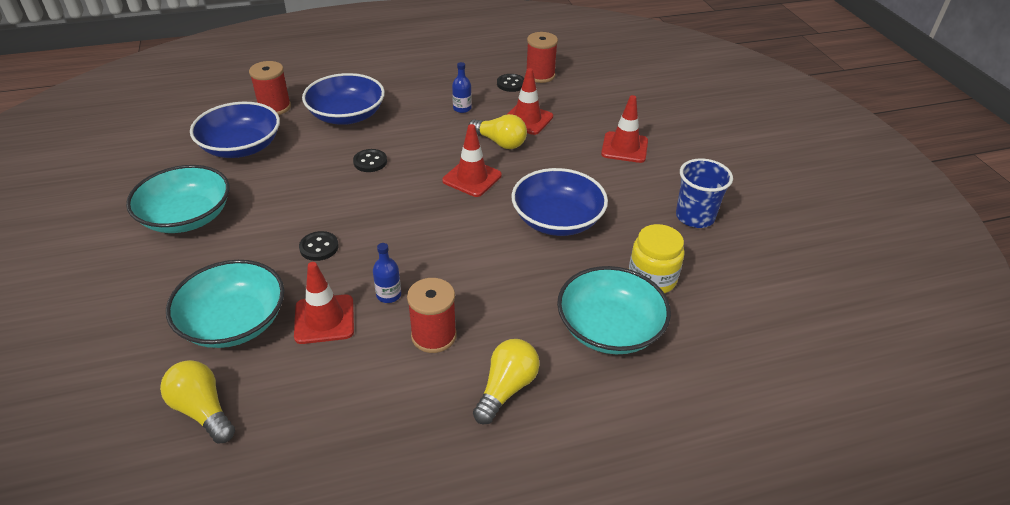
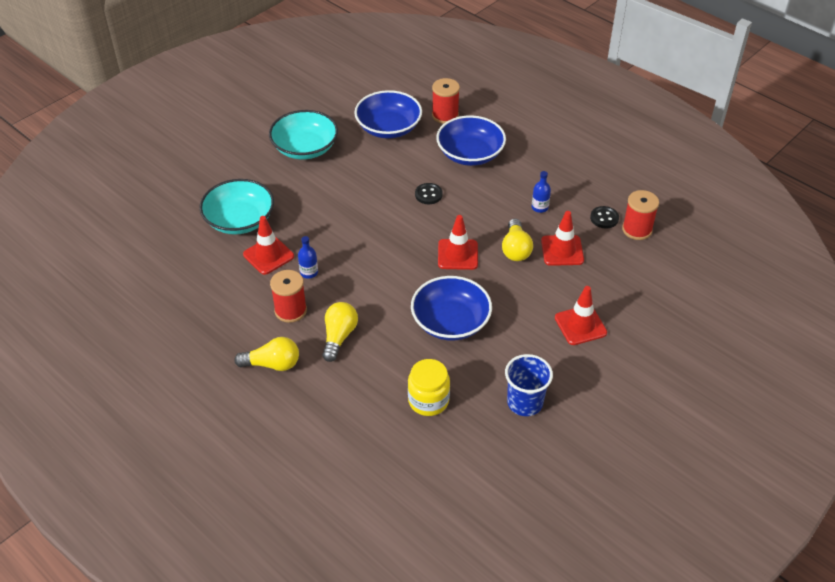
camera: 60 degrees right, 5 degrees up
yellow light bulb [160,360,235,443] -> yellow light bulb moved to [322,302,358,362]
black button [299,231,339,261] -> none
turquoise bowl [557,266,671,354] -> none

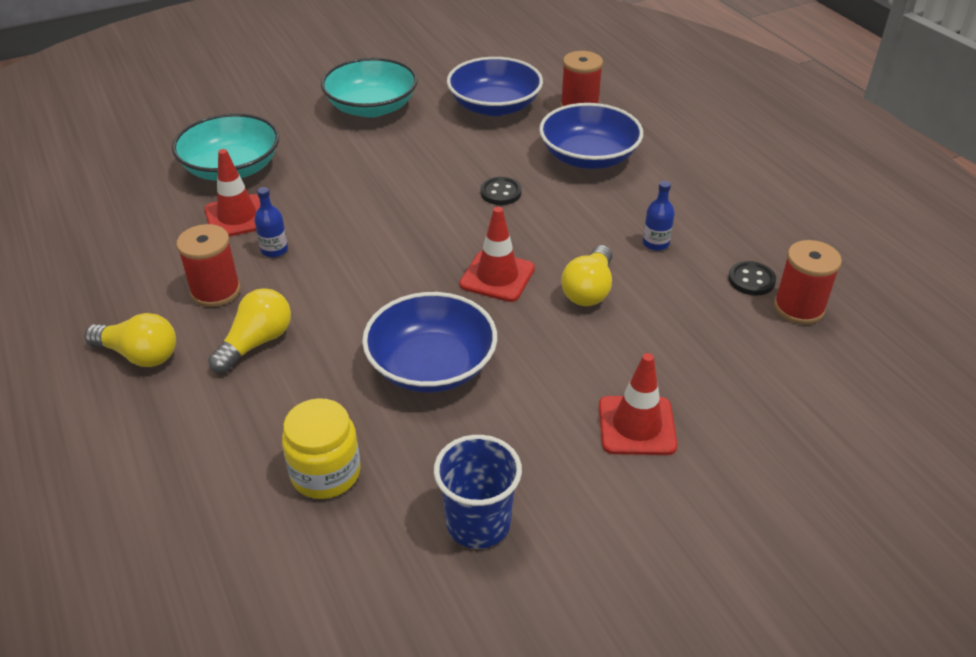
camera: 20 degrees right, 5 degrees down
red traffic cone [541,211,584,266] -> none

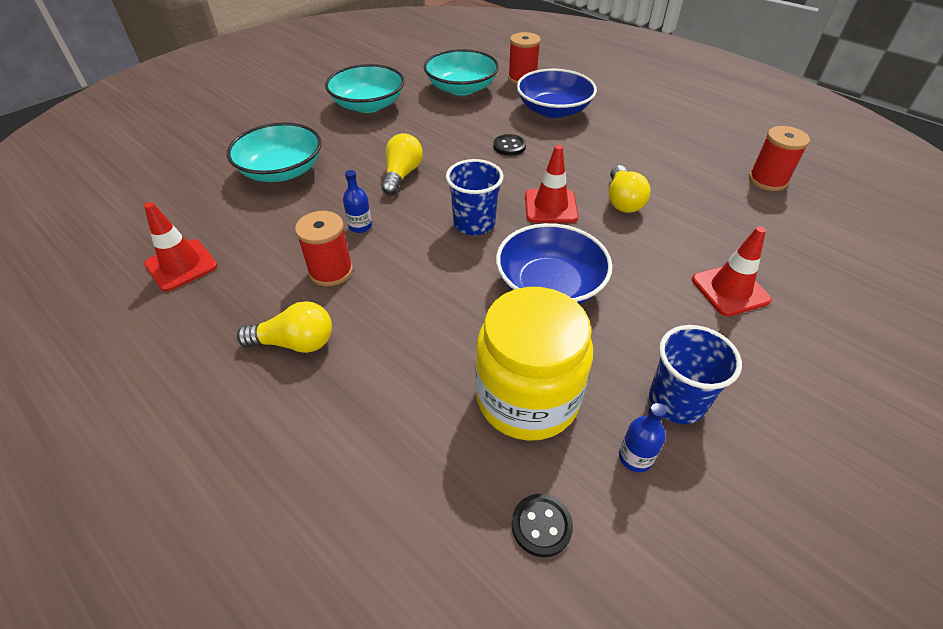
camera: 20 degrees left, 5 degrees up
red traffic cone [205,149,260,237] -> red traffic cone moved to [144,202,218,292]
yellow light bulb [208,288,291,373] -> yellow light bulb moved to [381,133,423,195]
yellow jar [282,398,361,499] -> yellow jar [475,287,593,441], size x1.63
blue bowl [447,57,543,116] -> turquoise bowl [424,49,499,96]
blue bottle [643,181,675,251] -> blue bottle moved to [619,403,666,472]
black button [728,261,776,296] -> black button moved to [512,494,573,557]
none -> blue cup [446,159,503,235]

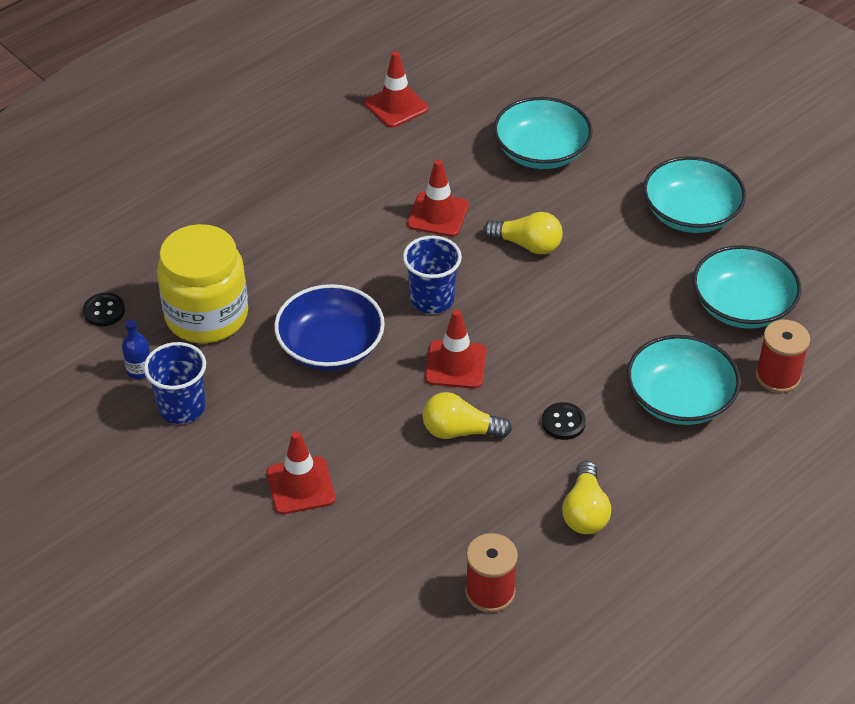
camera: 95 degrees right, 0 degrees up
yellow light bulb [237,301,332,353] -> yellow light bulb moved to [562,461,611,534]
red spool [295,211,353,286] -> none
blue bottle [343,170,372,233] -> red traffic cone [407,160,469,237]
black button [493,134,526,156] -> black button moved to [542,402,586,440]
blue bowl [517,69,597,118] -> turquoise bowl [627,335,741,425]

